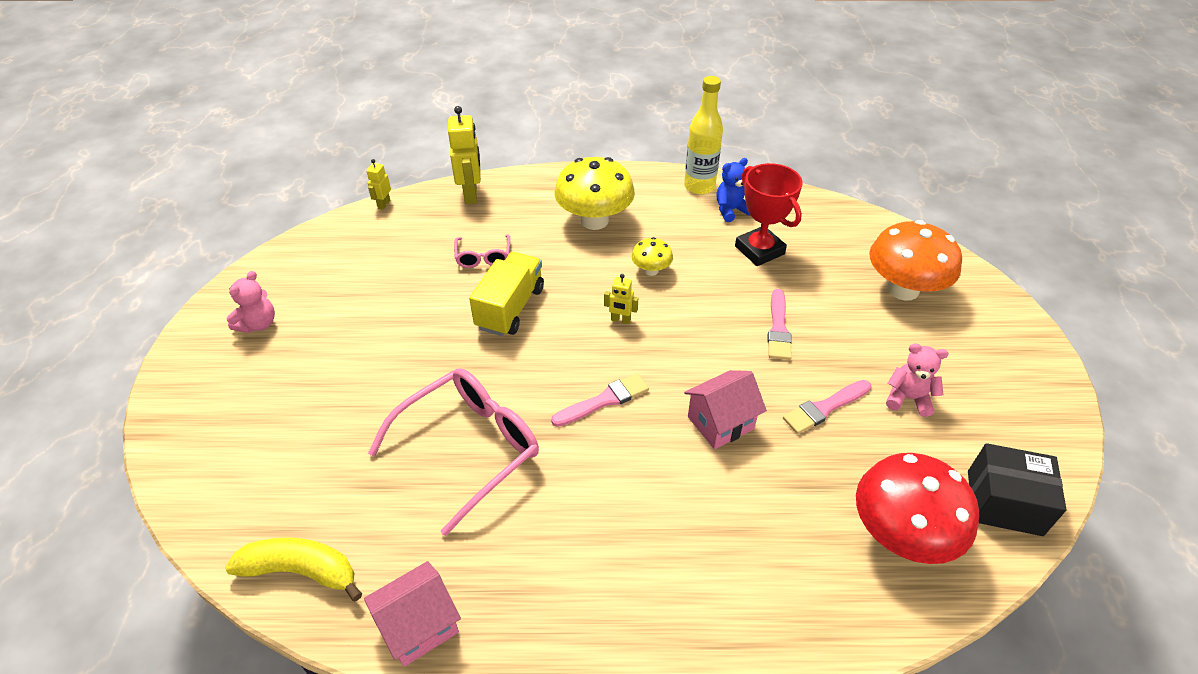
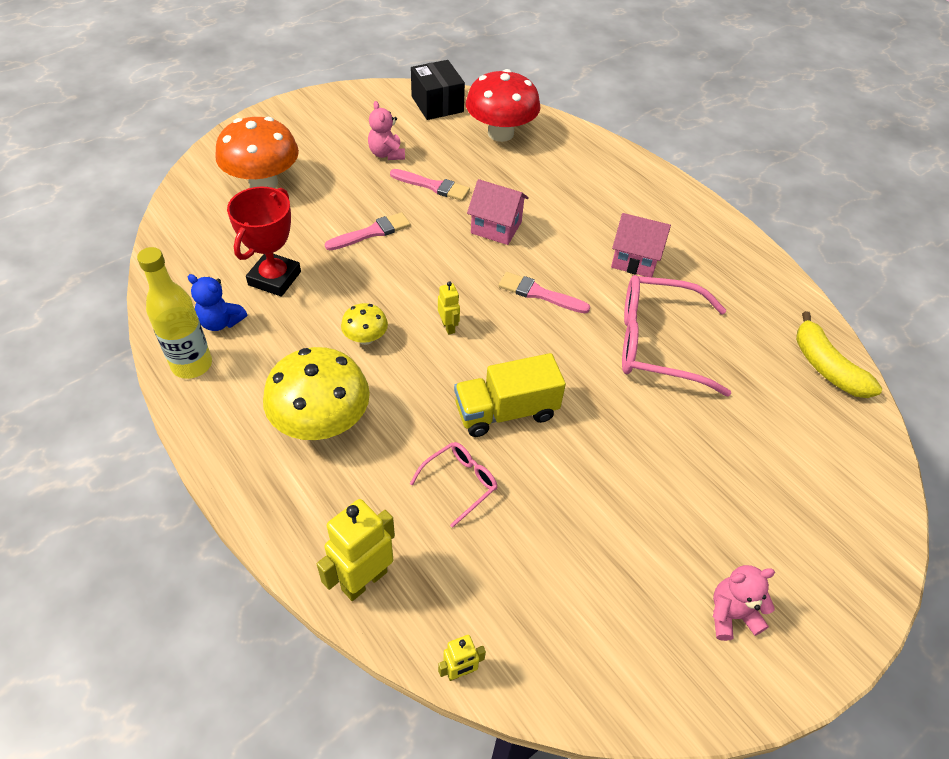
camera: 130 degrees left, 5 degrees up
pink house [364,561,461,667] -> pink house moved to [611,213,671,277]

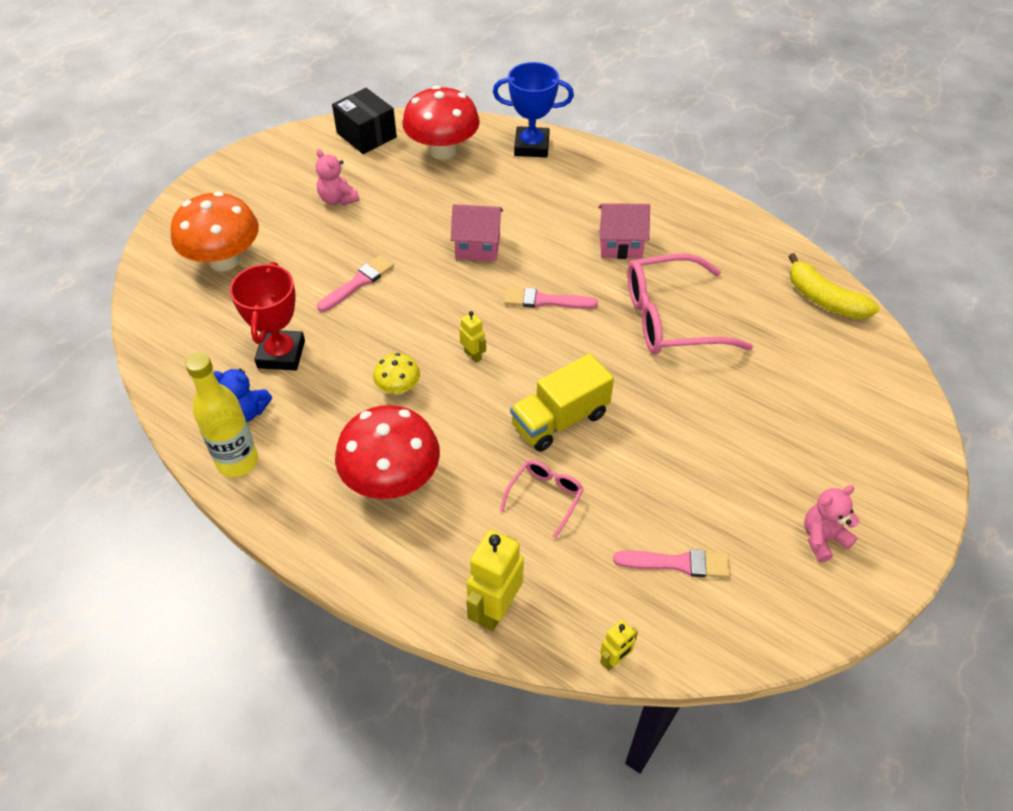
camera: 15 degrees left, 0 degrees up
yellow mushroom [263,347,370,440] -> red mushroom [335,405,440,499]
pink brush [390,169,470,201] -> pink brush moved to [613,549,730,578]
none -> blue trophy [493,62,574,158]

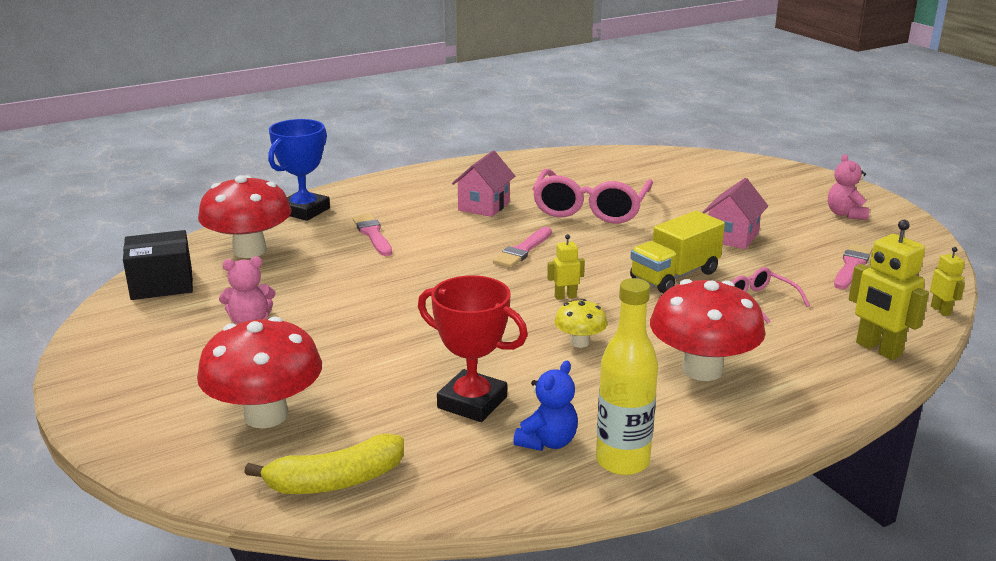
camera: 65 degrees left, 25 degrees down
orange mushroom [171,191,259,271] -> red mushroom [197,317,322,428]
pink brush [317,255,394,312] -> pink brush moved to [352,214,392,256]
pink house [451,204,503,261] -> pink house moved to [702,178,768,249]
yellow truck [510,353,614,452] -> yellow truck turned 60 degrees clockwise [630,211,725,293]
yellow banana [788,253,879,320] -> yellow banana moved to [244,433,404,494]

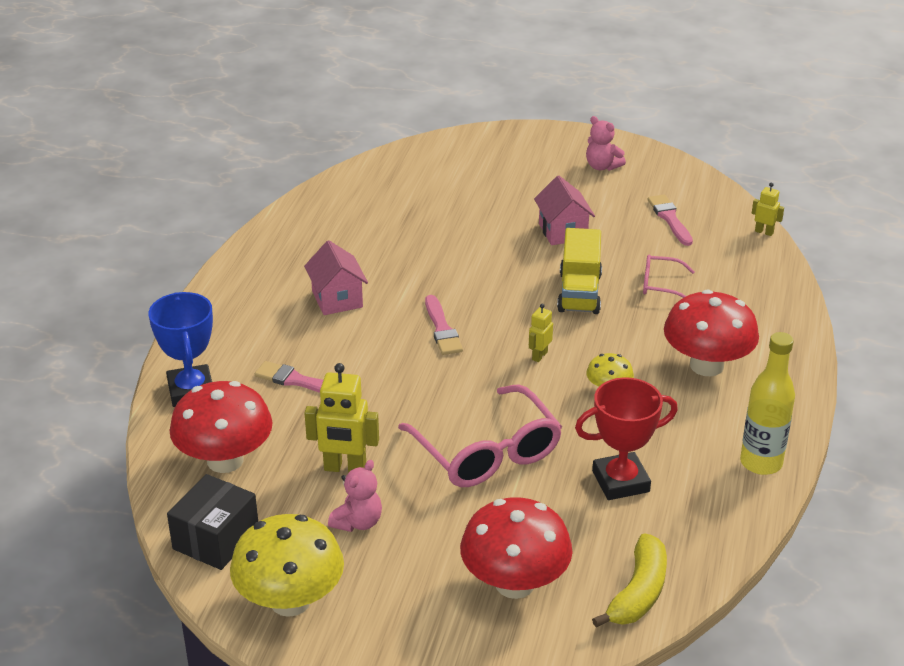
camera: 45 degrees left, 10 degrees up
blue teddy bear [513,361,578,451] -> none
pink glasses [533,169,653,223] -> pink glasses moved to [398,385,562,487]
yellow robot [849,220,929,360] -> yellow robot moved to [304,363,379,473]
none -> yellow mushroom [230,514,344,617]

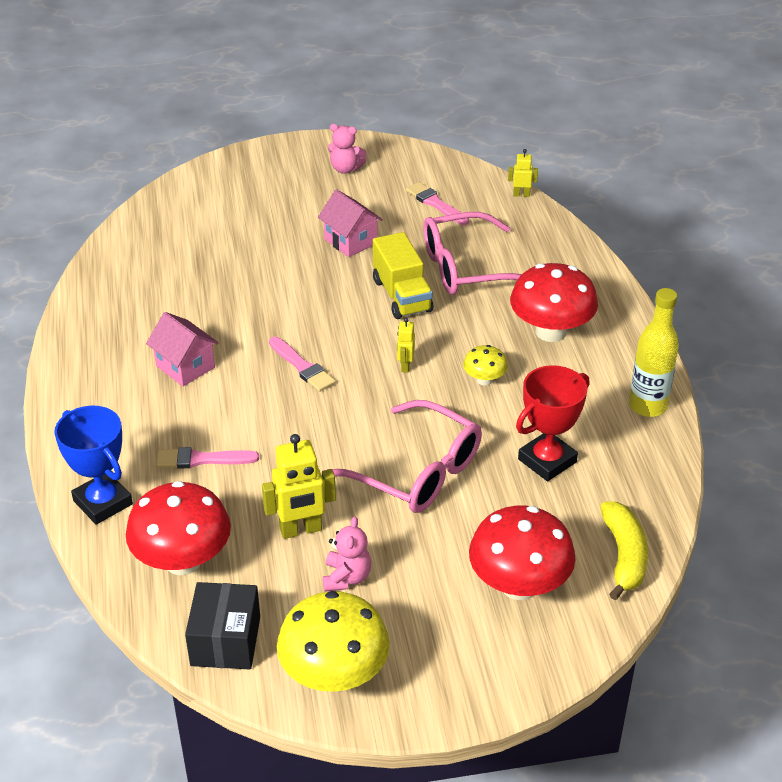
camera: 25 degrees left, 5 degrees up
pink glasses [643,254,695,298] -> pink glasses [423,212,522,295], size x2.02

